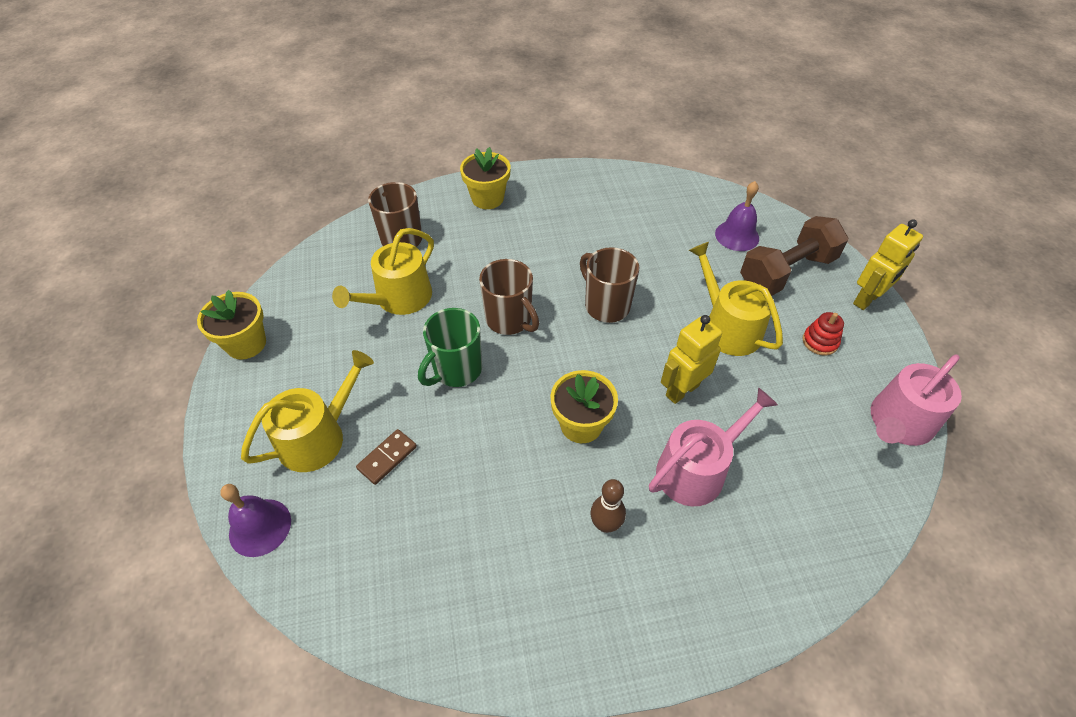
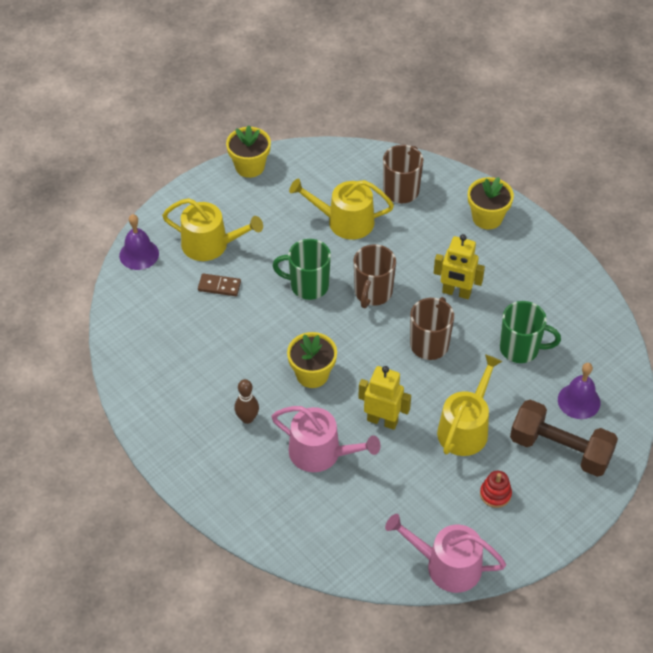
camera: 60 degrees right, 0 degrees up
yellow robot [853,219,923,310] -> yellow robot moved to [434,234,485,299]
none -> green mug [500,301,561,363]

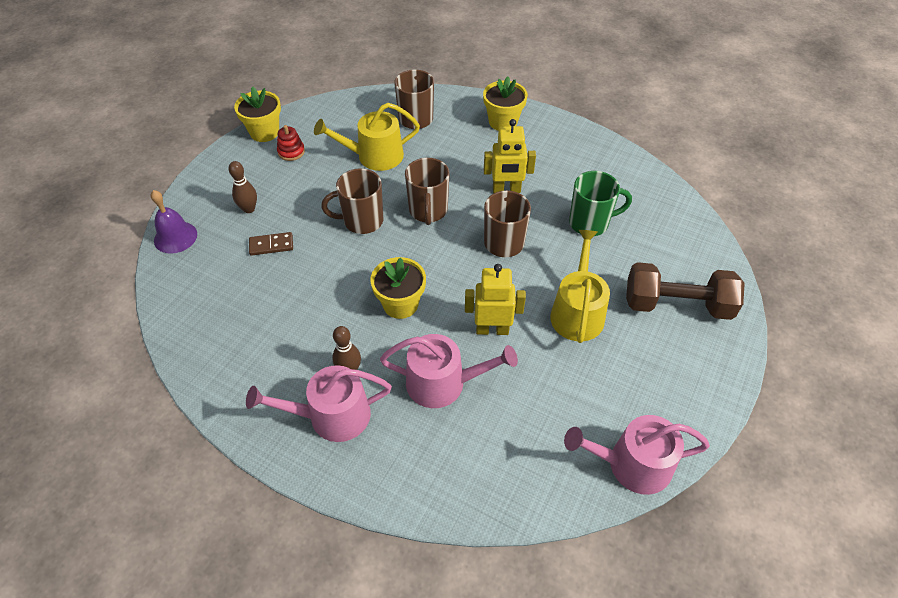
camera: 20 degrees left, 0 degrees up
yellow watering can [162,198,263,261] -> brown bowling pin [229,161,257,213]
green mug [272,239,331,300] -> brown mug [321,168,383,234]
red stacking toy [480,471,512,508] -> red stacking toy moved to [277,125,305,161]
purple bell [558,363,600,419] -> none
none -> pink watering can [246,365,392,442]

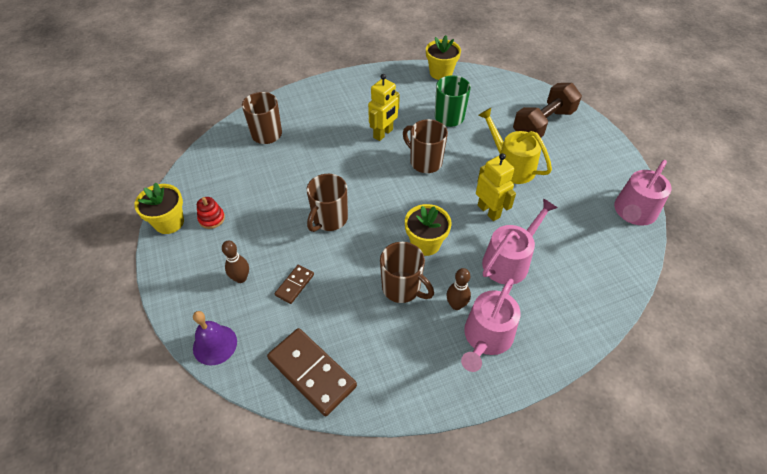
camera: 50 degrees left, 0 degrees up
yellow watering can [314,103,420,171] -> none
brown mug [405,158,450,225] -> brown mug moved to [380,242,434,303]
yellow robot [465,264,526,335] -> yellow robot turned 105 degrees clockwise [476,153,516,221]
yellow flower pot [483,77,528,131] -> yellow flower pot moved to [426,35,461,80]
none -> brown domino [267,328,357,416]

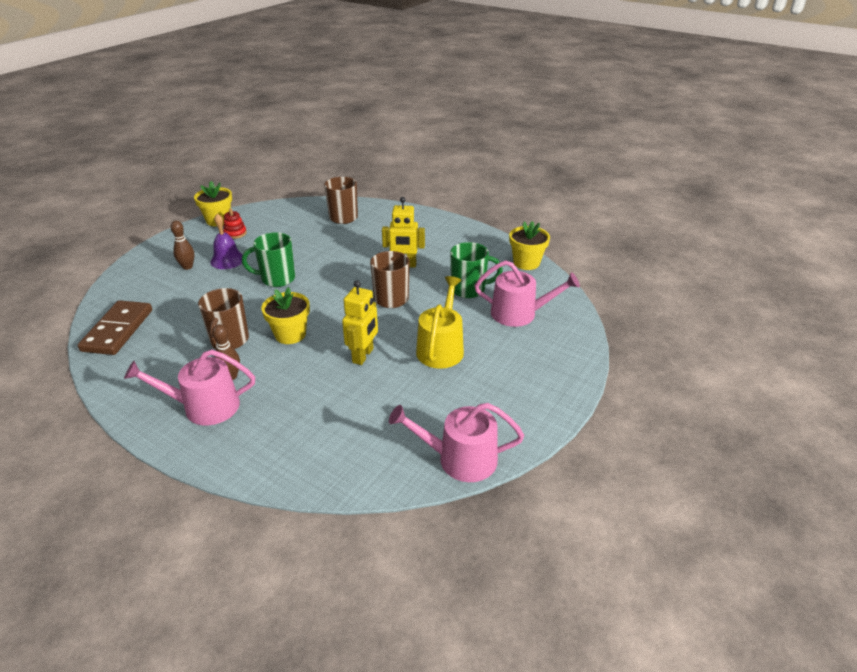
camera: 55 degrees right, 15 degrees down
purple bell [193,311,237,366] -> purple bell moved to [210,214,243,269]
brown domino [275,265,314,304] -> none
brown mug [306,174,348,232] -> green mug [242,232,295,287]
pink watering can [482,198,558,284] -> pink watering can moved to [474,260,580,327]
brown dumbbell [513,83,582,137] -> none

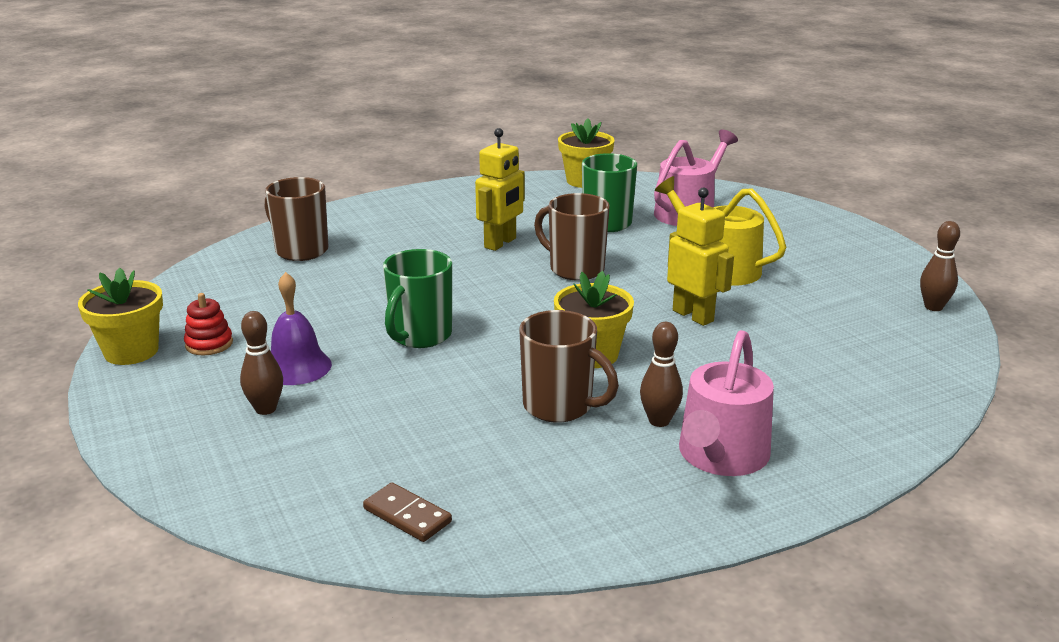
camera: 60 degrees left, 10 degrees down
brown domino [78,300,152,355] -> brown domino [363,482,452,542], size x0.52
pink watering can [389,403,524,482] -> brown bowling pin [920,221,960,311]

